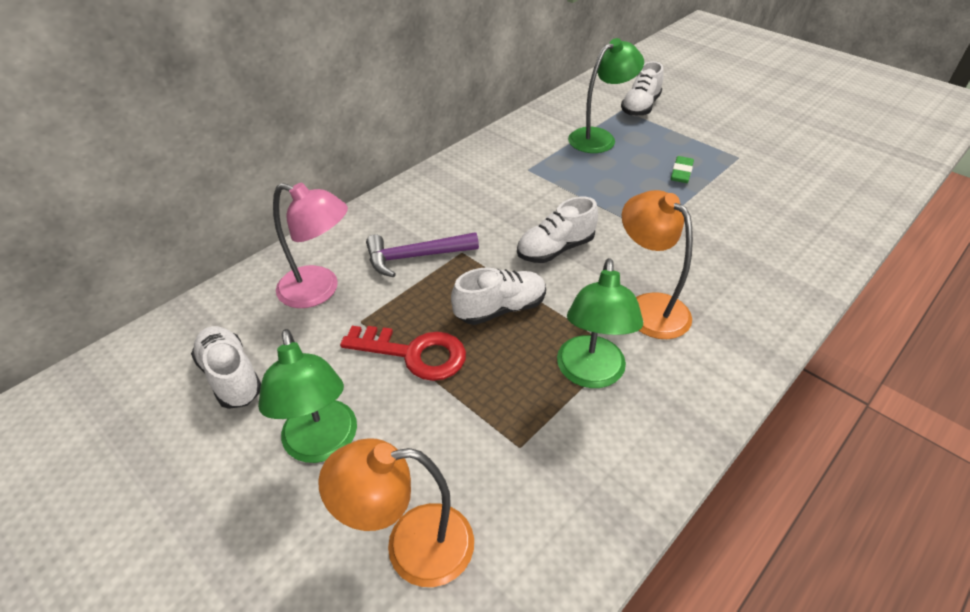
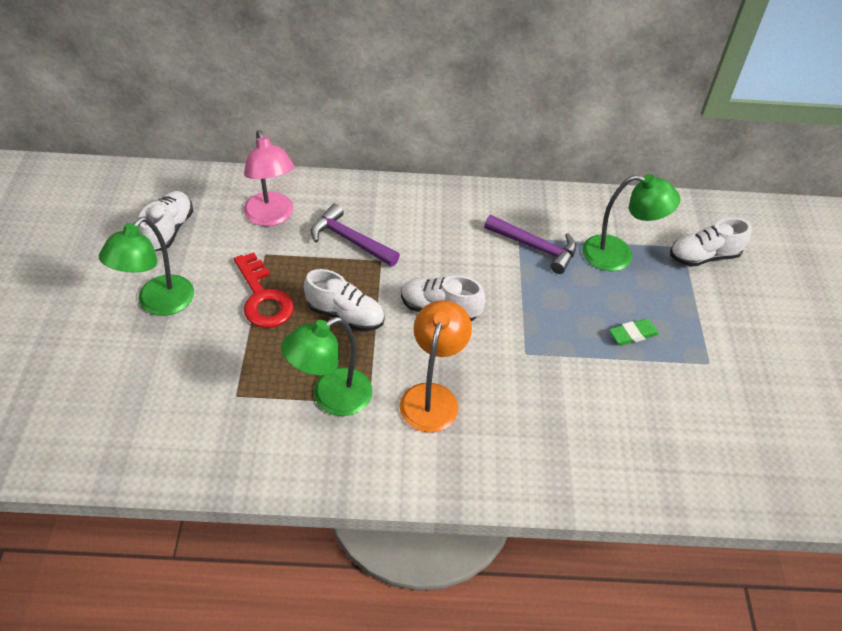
camera: 45 degrees right, 5 degrees up
orange lamp [318,438,474,587] -> none
none -> purple hammer [484,215,576,274]

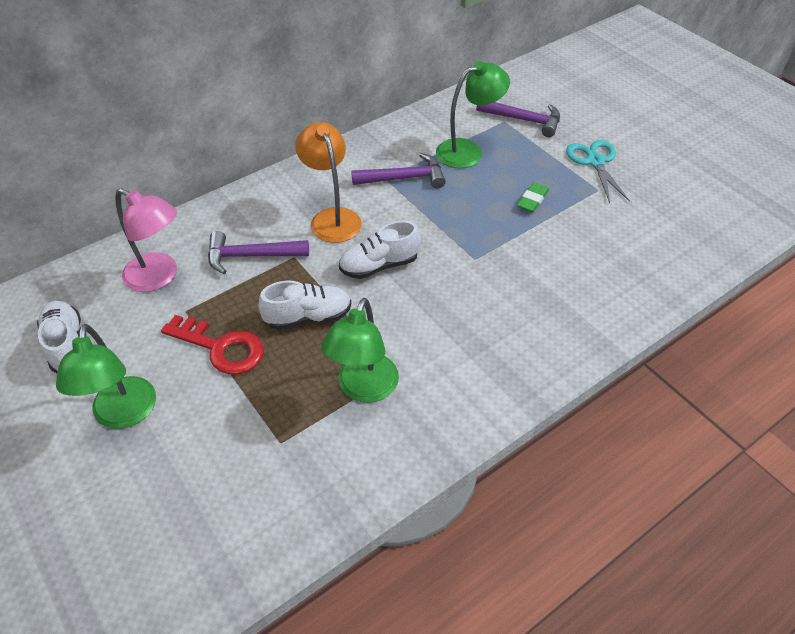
camera: 35 degrees left, 0 degrees up
orange lamp [400,300,472,433] -> orange lamp moved to [295,122,361,243]
white shoe [670,218,752,267] -> purple hammer [476,102,560,137]
none -> turquoise scissors [566,140,630,203]

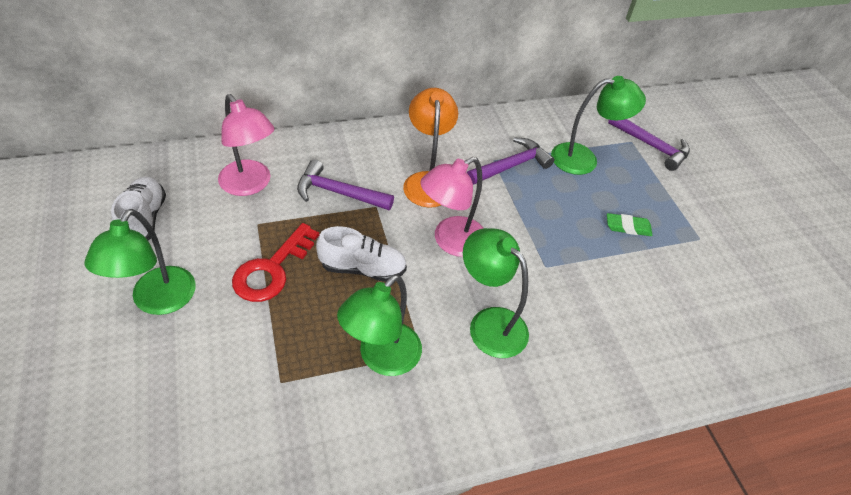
camera: 15 degrees right, 0 degrees up
red key [161,315,264,375] -> red key turned 75 degrees clockwise [232,223,319,302]
white shoe [339,220,421,279] -> pink lamp [420,157,483,257]
purple hammer [351,153,446,188] -> purple hammer turned 45 degrees counterclockwise [467,138,554,185]
green eraser [517,182,549,213] -> green eraser turned 45 degrees clockwise [607,213,653,236]
turquoise scissors [566,140,630,203] -> none
none -> green lamp [463,228,529,358]

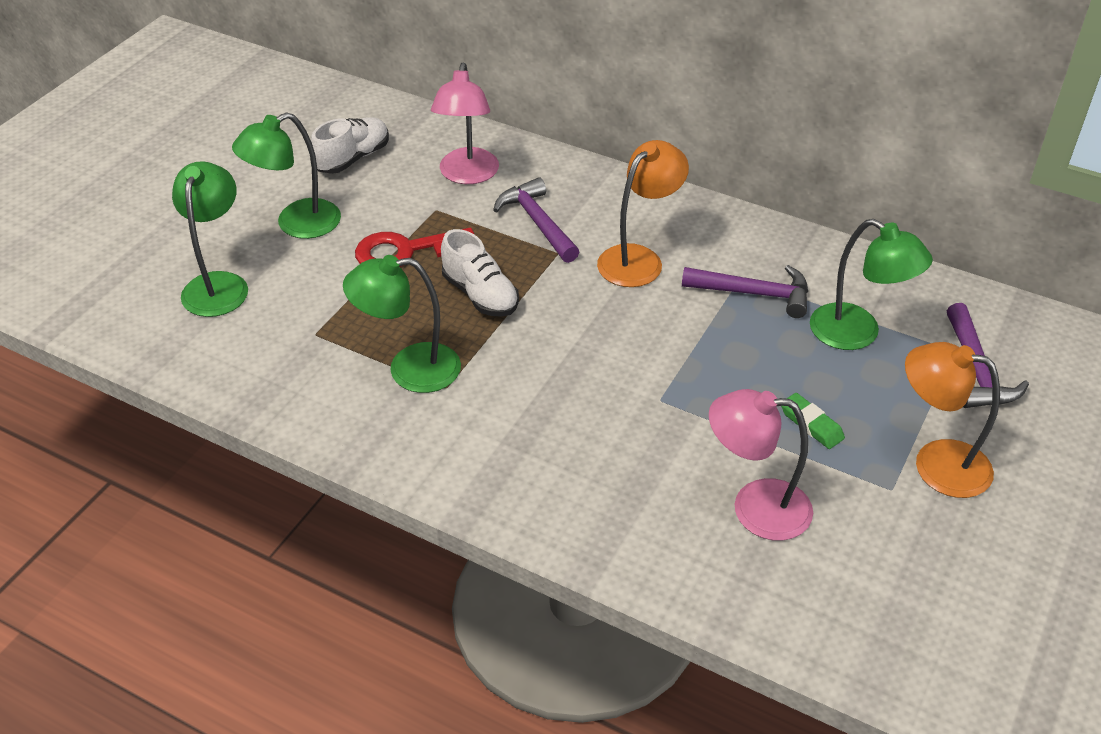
camera: 50 degrees right, 5 degrees down
pink lamp [420,157,483,257] -> pink lamp moved to [709,389,813,541]
green lamp [463,228,529,358] -> green lamp moved to [172,161,248,317]
none -> orange lamp [905,342,1000,498]

